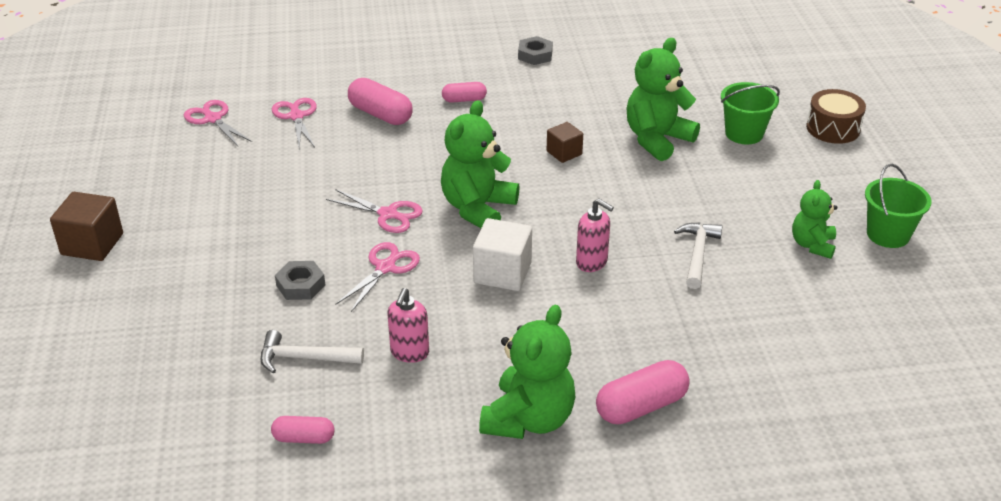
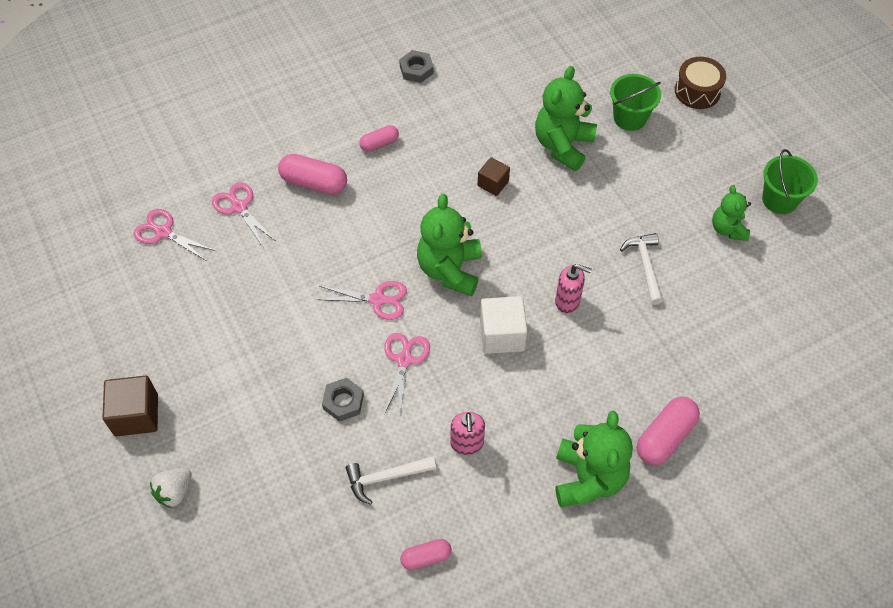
camera: 20 degrees left, 20 degrees up
none -> white strawberry [150,468,192,508]

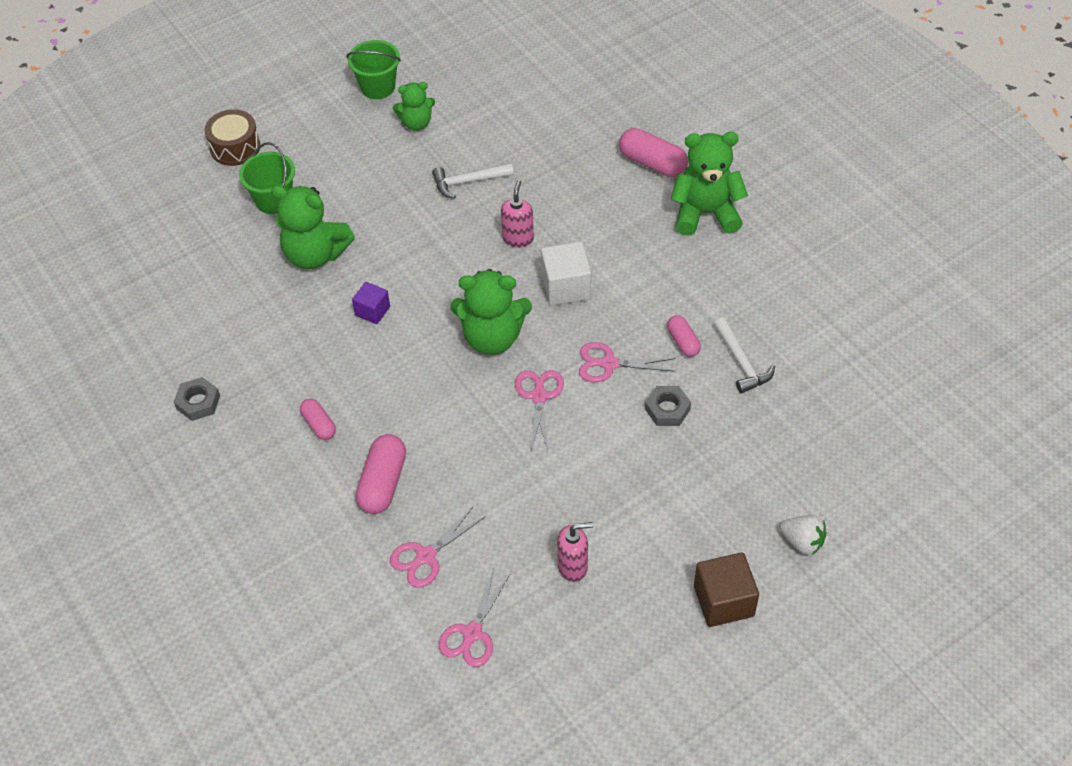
camera: 95 degrees left, 5 degrees down
pink capsule [400,539,452,570] -> pink capsule moved to [667,315,701,357]
pink soap dispenser [450,412,485,455] -> pink soap dispenser moved to [557,522,593,582]
brown cube [478,157,510,196] -> purple cube [352,282,390,324]

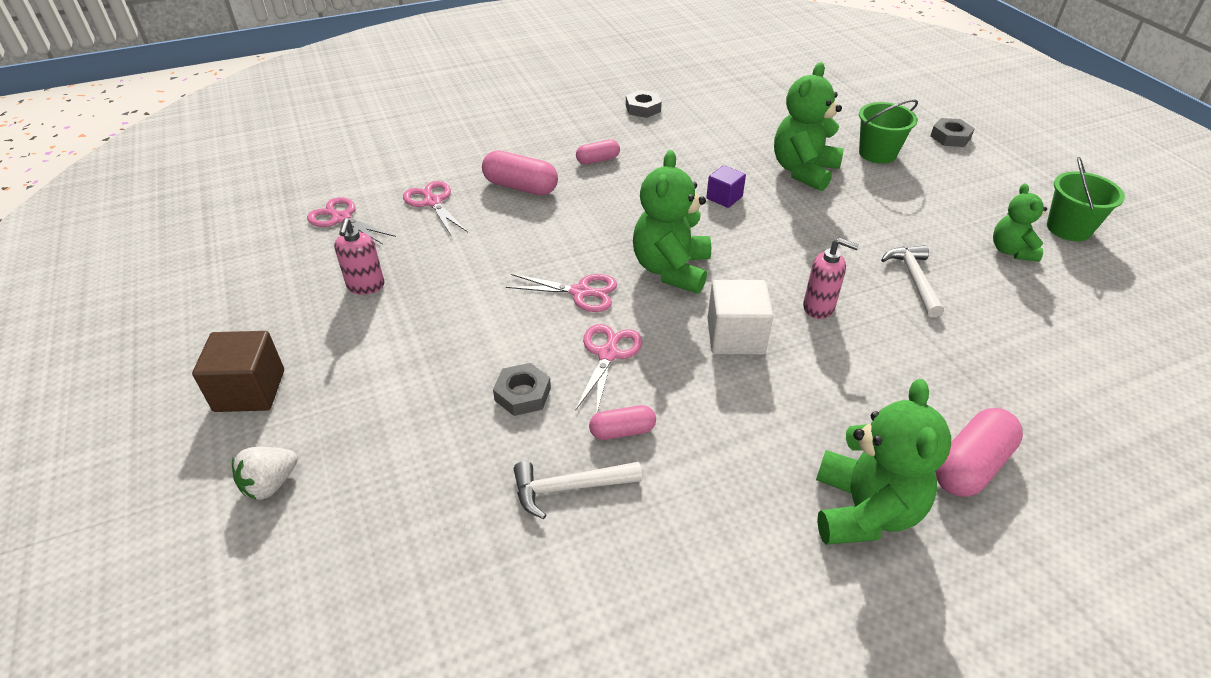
camera: 100 degrees right, 10 degrees down
brown drum [205,109,260,166] -> grey nut [931,118,975,147]

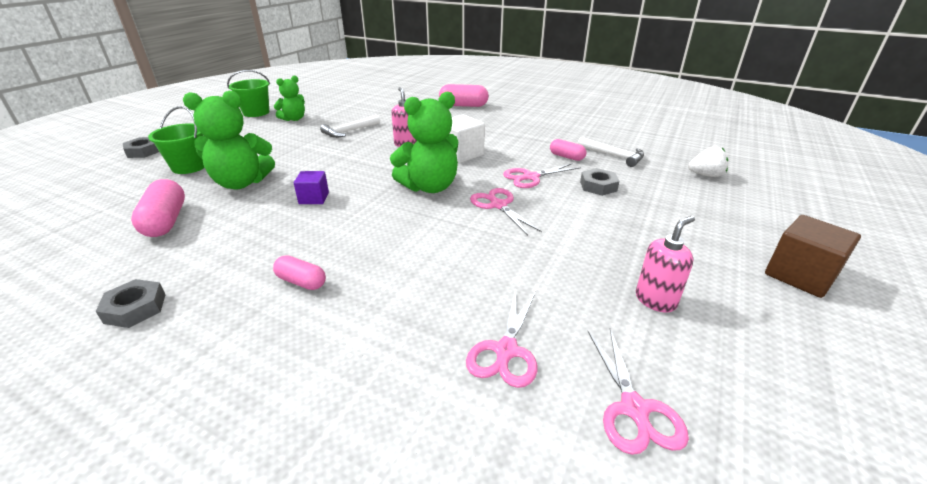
camera: 130 degrees left, 10 degrees down
white strawberry [232,447,298,500] -> white strawberry moved to [688,146,728,177]
pink capsule [482,151,558,195] -> pink capsule moved to [131,179,185,237]
green teddy bear [816,379,951,545] -> none

